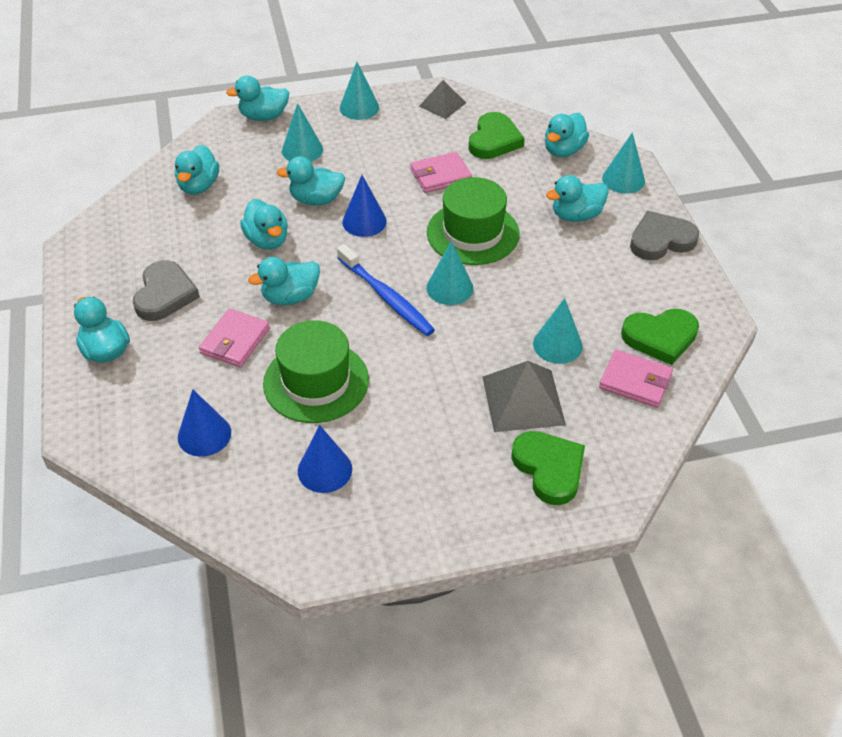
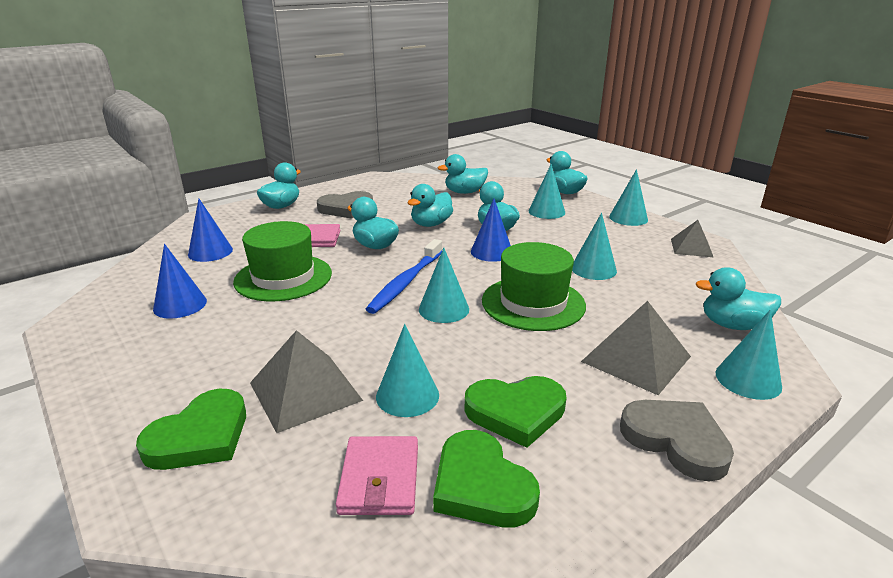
camera: 65 degrees right, 20 degrees down
pink wallet [410,152,472,193] -> turquoise cone [572,213,617,280]
green heart [469,112,525,159] -> green heart moved to [464,376,566,448]
turquoise duck [546,175,609,222] -> grey pyramid [581,301,691,395]

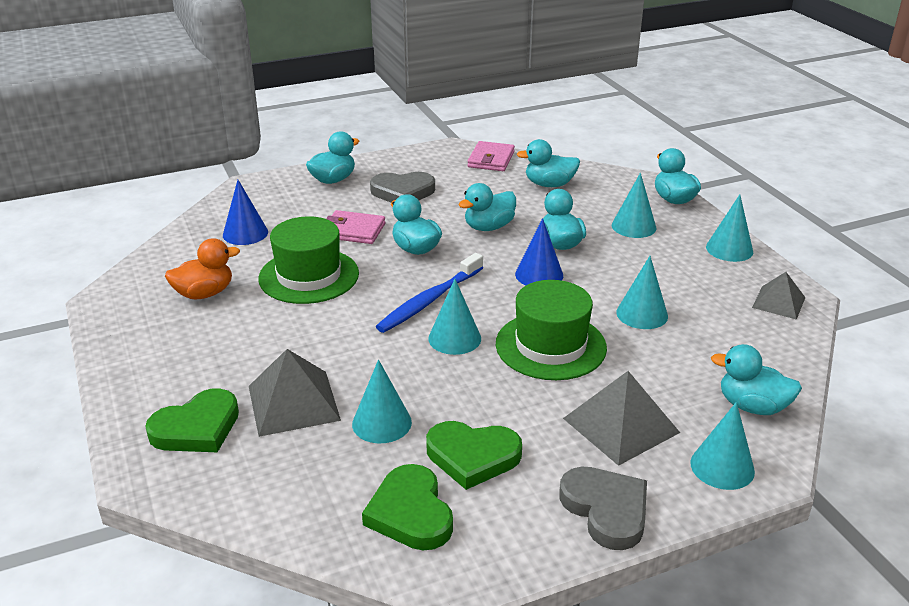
camera: 15 degrees right, 5 degrees up
blue cone [153,244,207,319] -> orange duck [165,238,240,300]
pink wallet [336,436,418,515] -> pink wallet moved to [468,141,515,171]

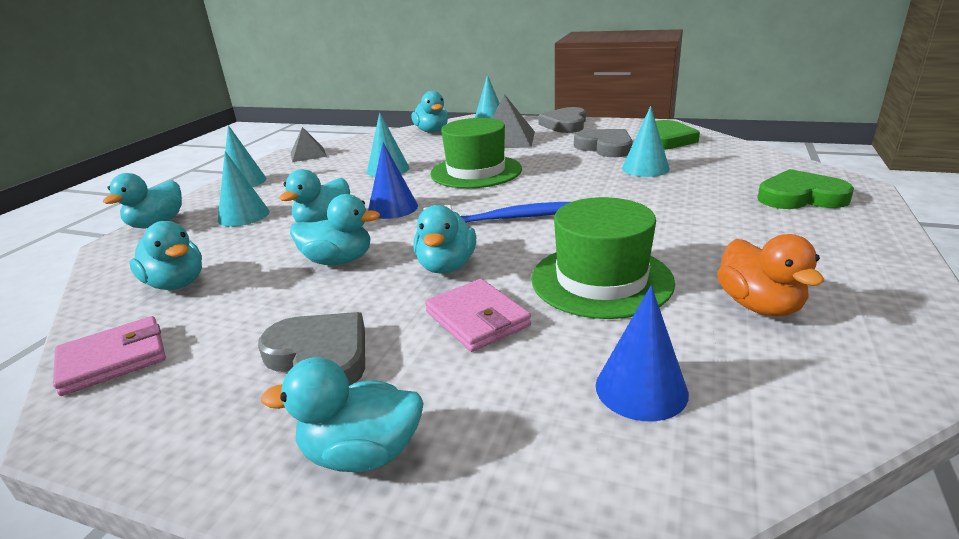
camera: 135 degrees left, 5 degrees down
orange duck [165,238,240,300] -> orange duck turned 120 degrees counterclockwise [717,234,824,317]
grey pyramid [249,349,341,437] -> none
green heart [426,421,522,490] -> grey heart [574,129,633,157]
turquoise cone [428,279,481,355] -> none

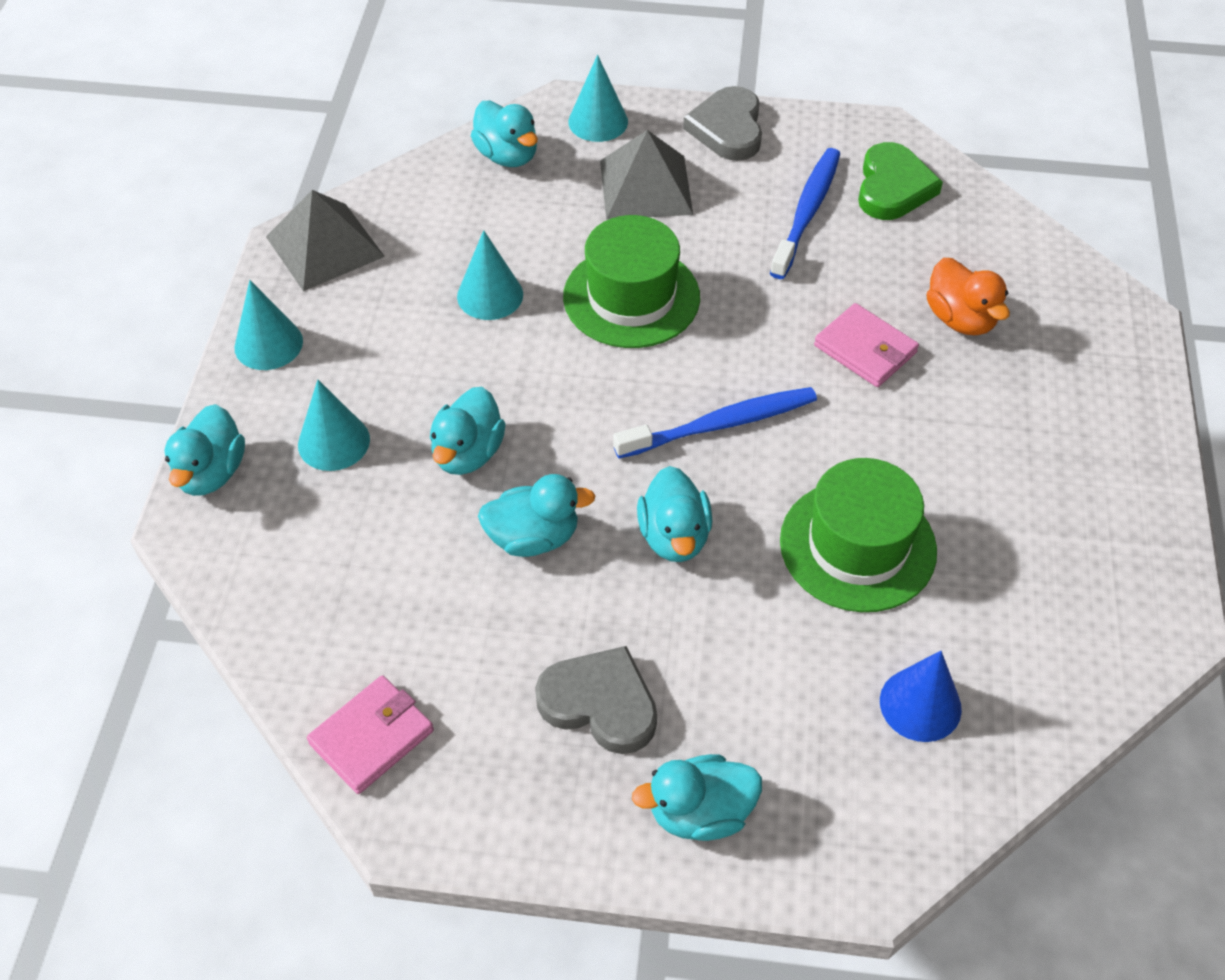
camera: 15 degrees left, 25 degrees up
turquoise duck [129,221,202,290] -> none
grey pyramid [291,127,327,162] -> grey pyramid [266,190,385,291], size x1.60
blue cone [368,142,418,219] -> none
pink wallet [425,279,531,352] -> pink wallet moved to [814,303,919,387]
grey heart [574,129,633,157] -> blue toothbrush [770,148,840,279]
turquoise cone [622,106,670,177] -> none
orange duck [717,234,824,317] -> orange duck moved to [926,258,1010,335]
green heart [757,169,854,209] -> none

